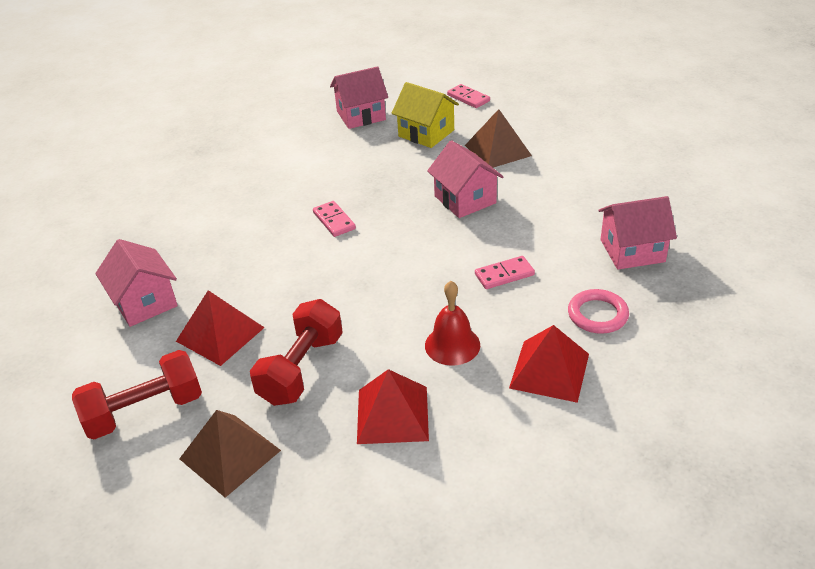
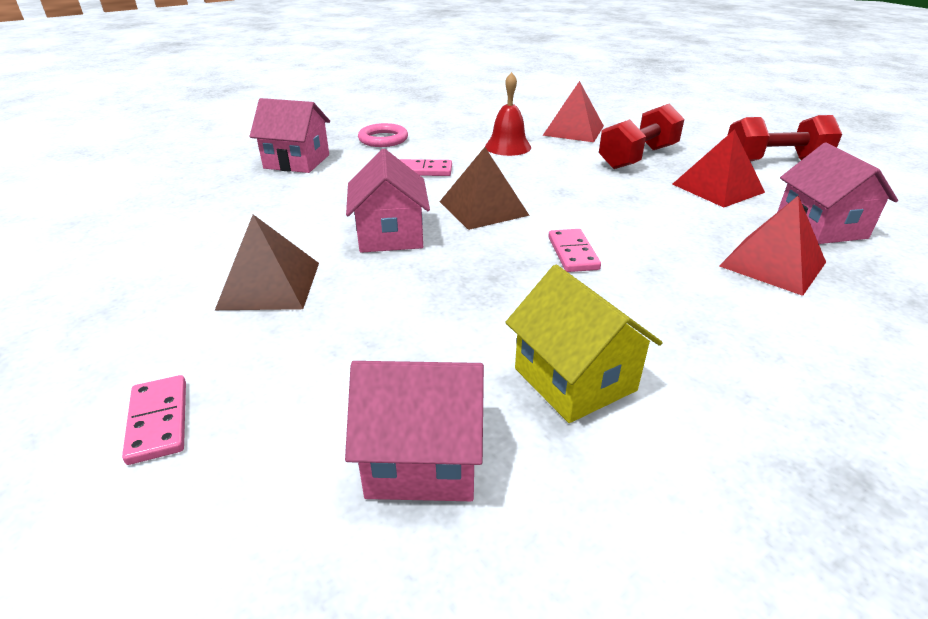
camera: 160 degrees left, 5 degrees down
brown pyramid [179,410,281,498] -> brown pyramid moved to [440,147,530,230]
yellow house [391,82,459,148] -> yellow house moved to [506,265,663,423]
red pyramid [509,325,589,403] -> red pyramid moved to [719,196,826,296]

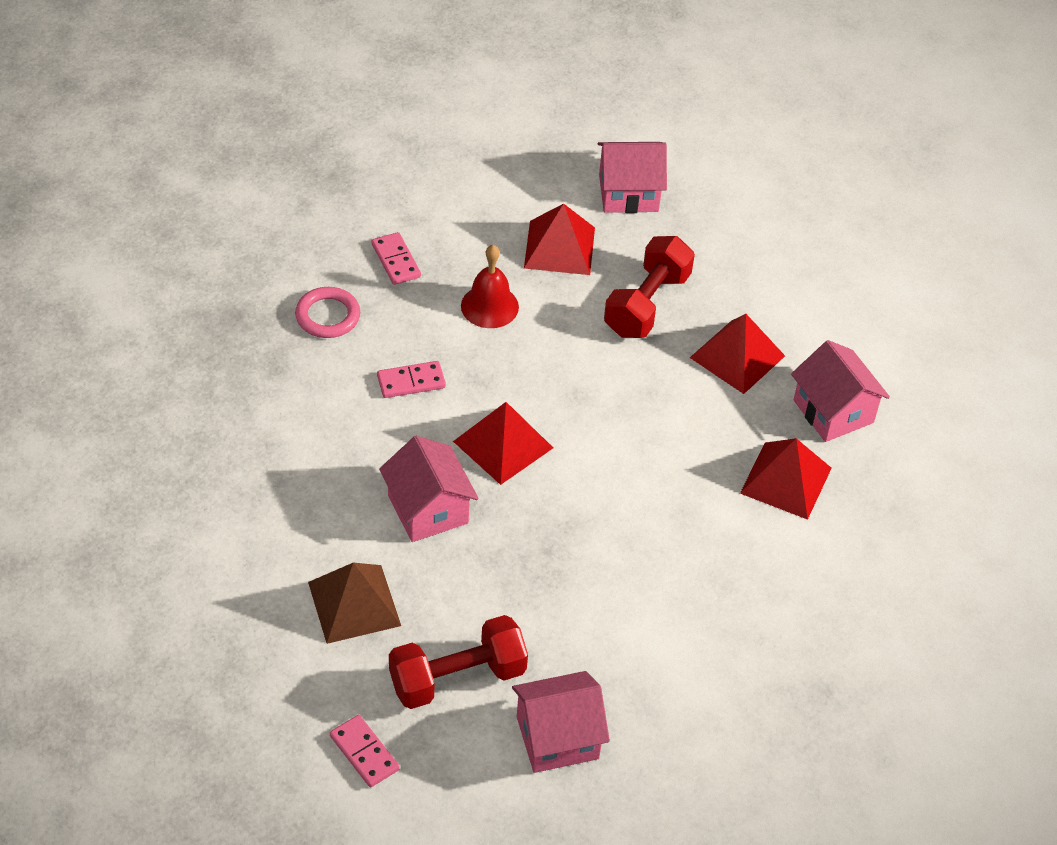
camera: 20 degrees left, 15 degrees up
pink house [250,98,330,173] -> pink house moved to [598,142,667,213]
brown pyramid [440,147,530,230] -> red pyramid [453,402,553,485]
yellow house [506,265,663,423] -> none
pink domino [548,229,601,272] -> pink domino moved to [372,232,421,285]
red dumbbell [728,115,842,162] -> red dumbbell moved to [389,615,528,709]

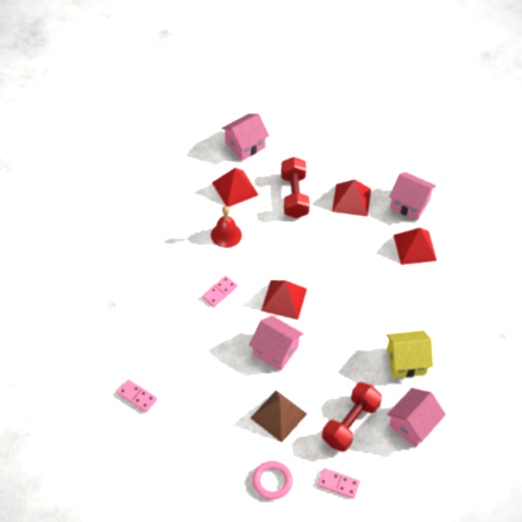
camera: 30 degrees left, 5 degrees up
pink ring [295,287,360,338] -> pink ring moved to [252,461,293,500]
pink domino [372,232,421,285] -> pink domino moved to [117,379,157,412]
none -> yellow house [386,330,433,378]

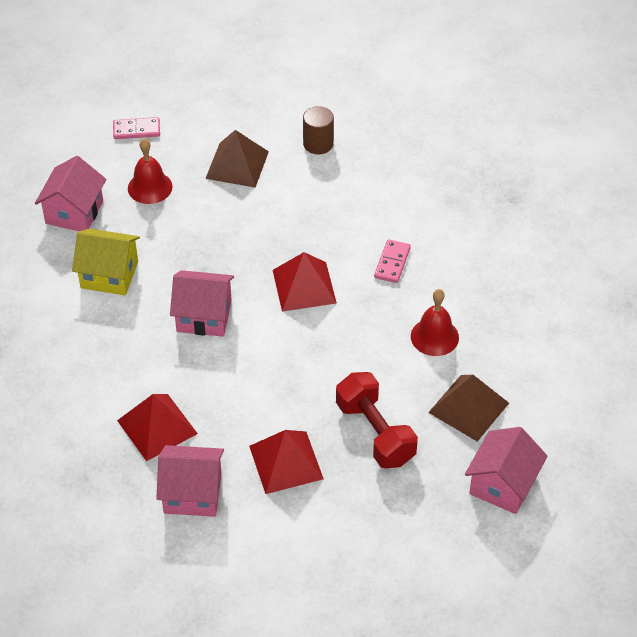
camera: 155 degrees right, 5 degrees down
pink domino [117,379,157,412] -> none
red pyramid [212,168,259,207] -> brown pyramid [428,375,509,442]
pink house [249,315,304,371] -> pink house moved to [170,270,234,337]
pink ring [252,461,293,500] -> none
red dumbbell [322,382,382,452] -> red bell [128,138,172,204]
yellow house [386,330,433,378] -> yellow house turned 45 degrees clockwise [72,229,140,295]
none -> brown cylinder [303,106,334,154]

